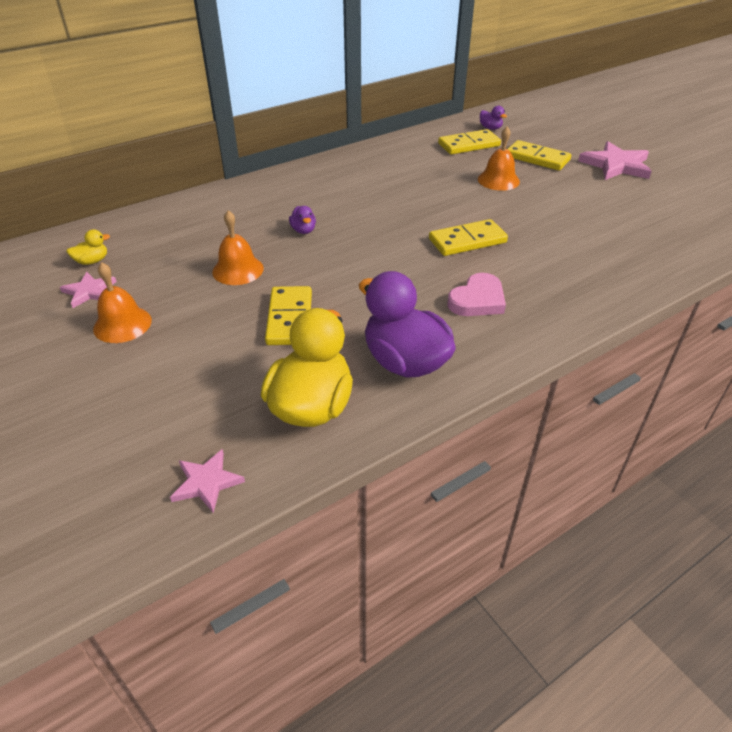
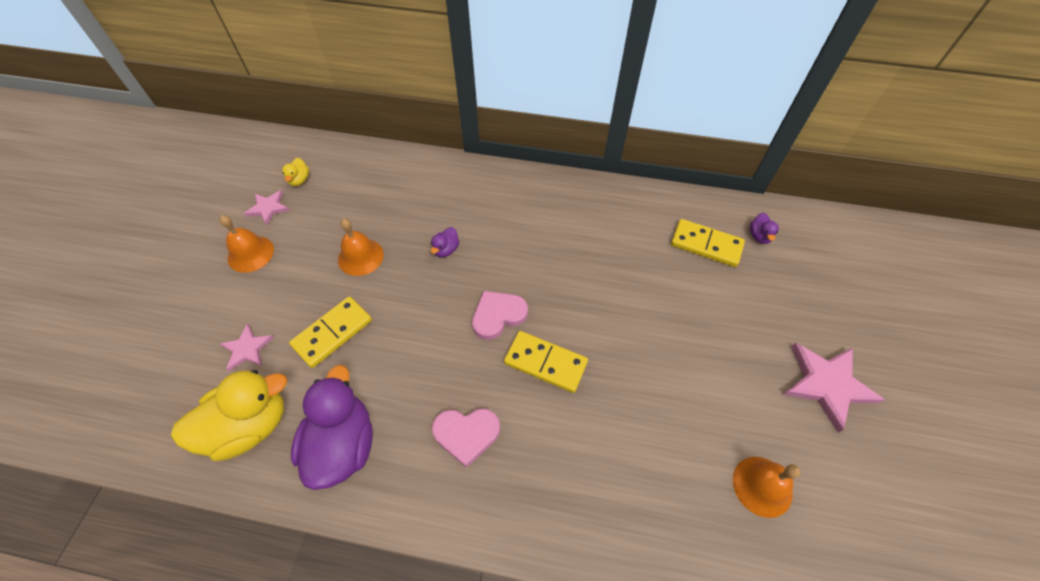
camera: 45 degrees right, 15 degrees up
yellow duck [66,229,110,265] -> yellow duck turned 75 degrees clockwise [282,158,309,186]
pink star [170,449,245,513] -> pink star moved to [220,324,274,371]
orange bell [478,127,520,191] -> orange bell moved to [733,457,801,518]
yellow domino [508,140,571,171] -> none
none -> pink heart [472,291,528,340]

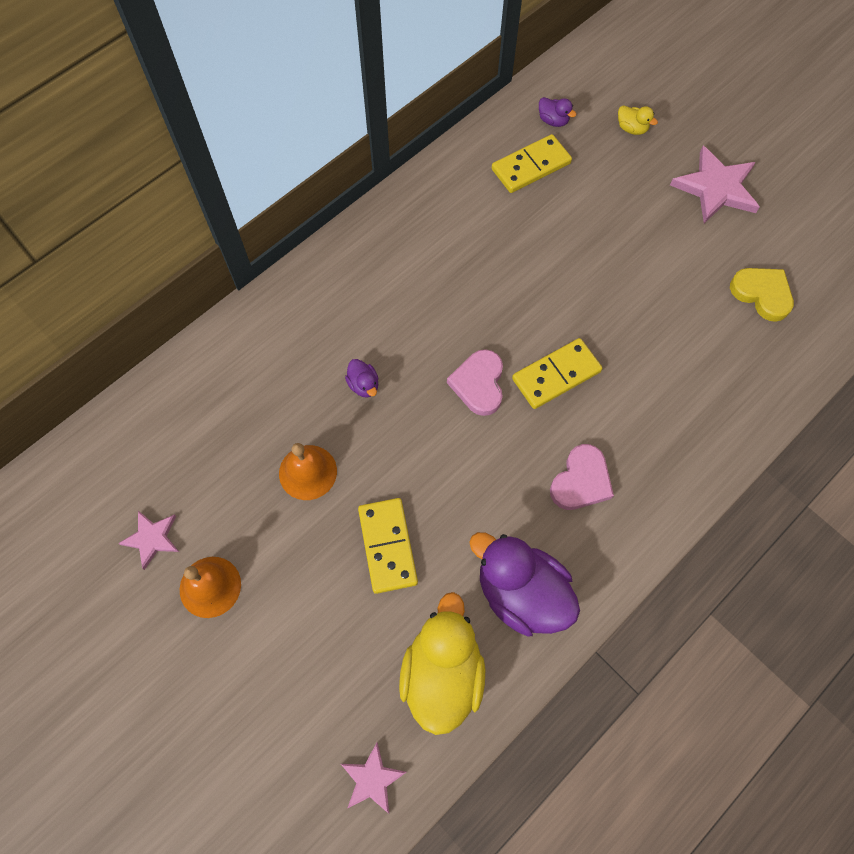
camera: 55 degrees left, 10 degrees up
pink star [220,324,274,371] -> pink star moved to [341,743,406,814]
yellow duck [282,158,309,186] -> yellow duck moved to [618,105,658,135]
orange bell [733,457,801,518] -> yellow heart [730,268,794,322]

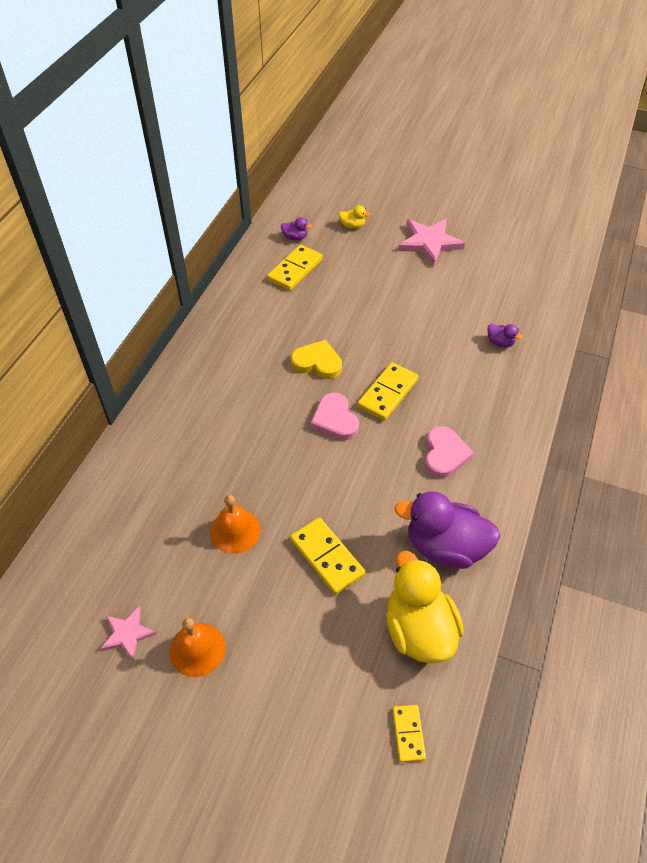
camera: 25 degrees left, 15 degrees down
pink star [341,743,406,814] -> yellow domino [392,705,426,762]
purple duck [345,359,379,398] -> purple duck moved to [487,324,522,348]
yellow heart [730,268,794,322] -> yellow heart moved to [291,340,342,379]

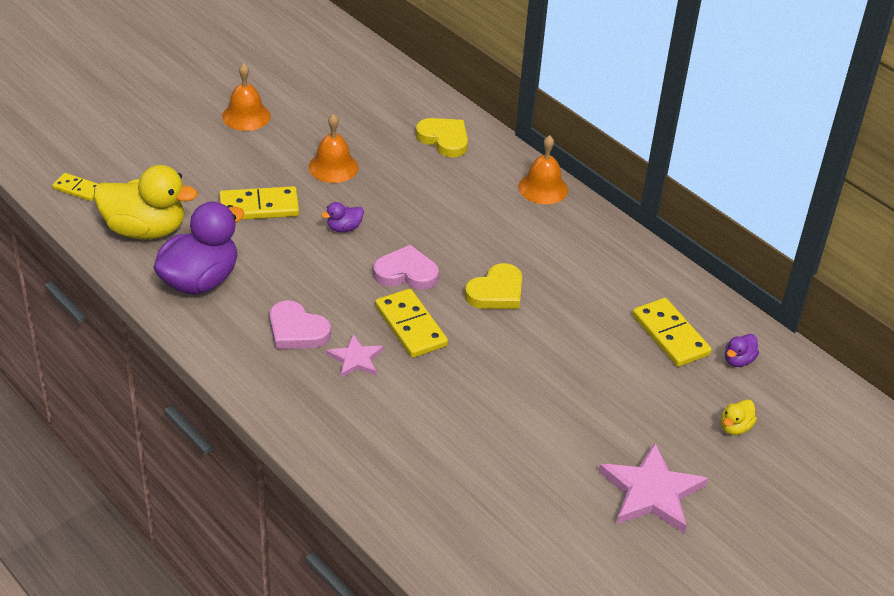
camera: 115 degrees right, 10 degrees down
pink star [100,606,157,661] -> pink star moved to [326,334,384,378]
purple duck [487,324,522,348] -> purple duck moved to [321,202,364,232]
none -> yellow heart [416,118,468,157]
none -> orange bell [518,135,568,204]

